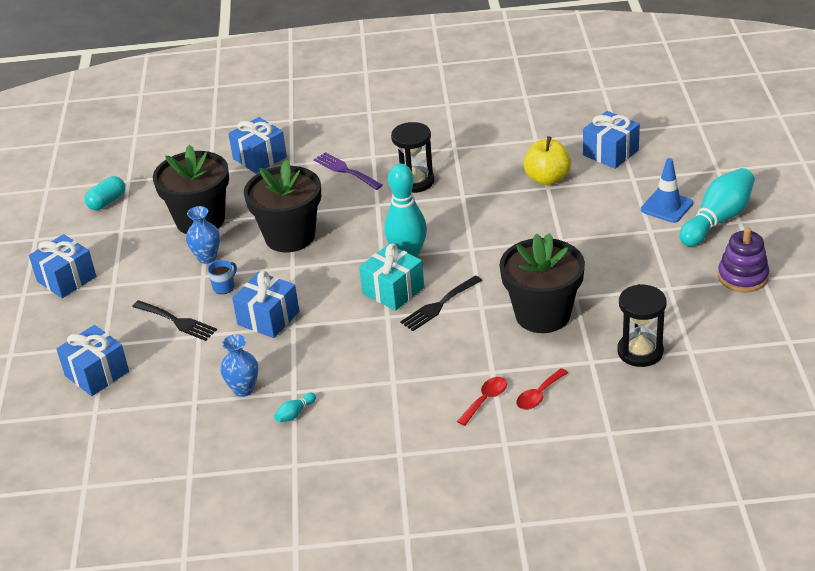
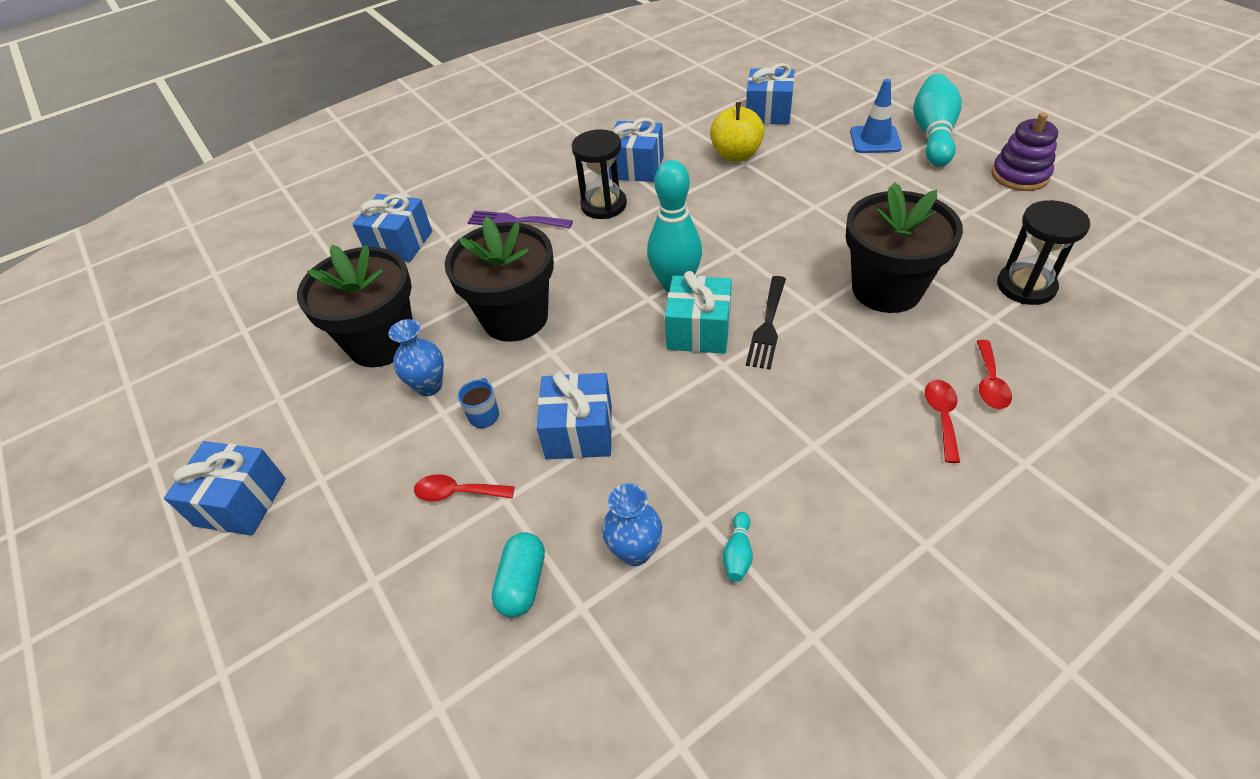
camera: 30 degrees left, 10 degrees up
blue gift [57,325,129,396] -> blue gift moved to [609,118,664,182]
turquoise capsule [85,176,125,210] -> turquoise capsule moved to [492,532,545,617]
black fork [132,300,217,341] -> red spoon [414,474,515,502]

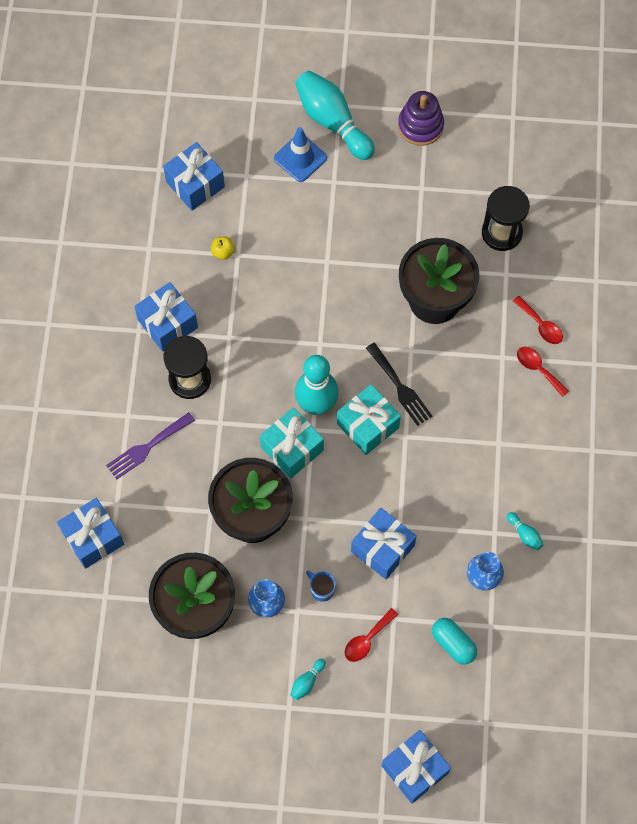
camera: 55 degrees left, 20 degrees up
blue gift [164,441,286,536] -> blue gift moved to [382,730,451,803]
yellow apple [710,102,765,161] -> yellow apple [211,236,235,260], size x0.48
none -> turquoise gift [260,407,324,479]
none -> turquoise bowling pin [290,659,326,700]

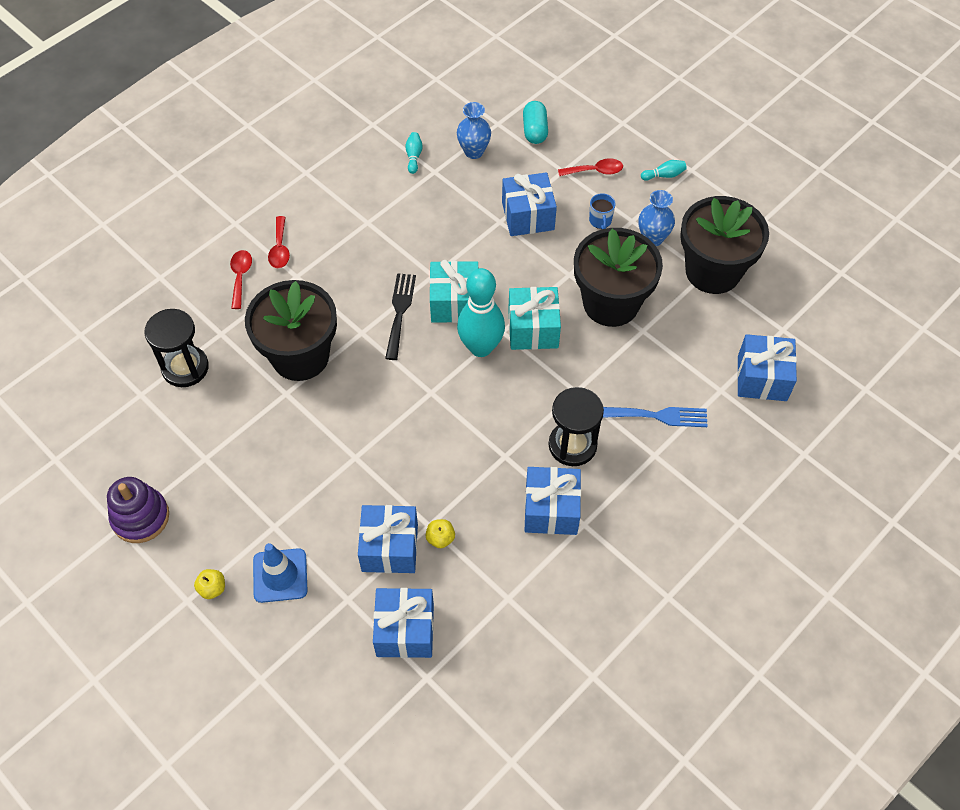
camera: 140 degrees left, 10 degrees down
purple fork [106,412,195,479] -> blue fork [603,407,708,427]
turquoise bowling pin [295,70,375,160] -> yellow apple [194,569,225,599]
blue gift [382,730,451,803] -> blue gift moved to [358,505,418,573]

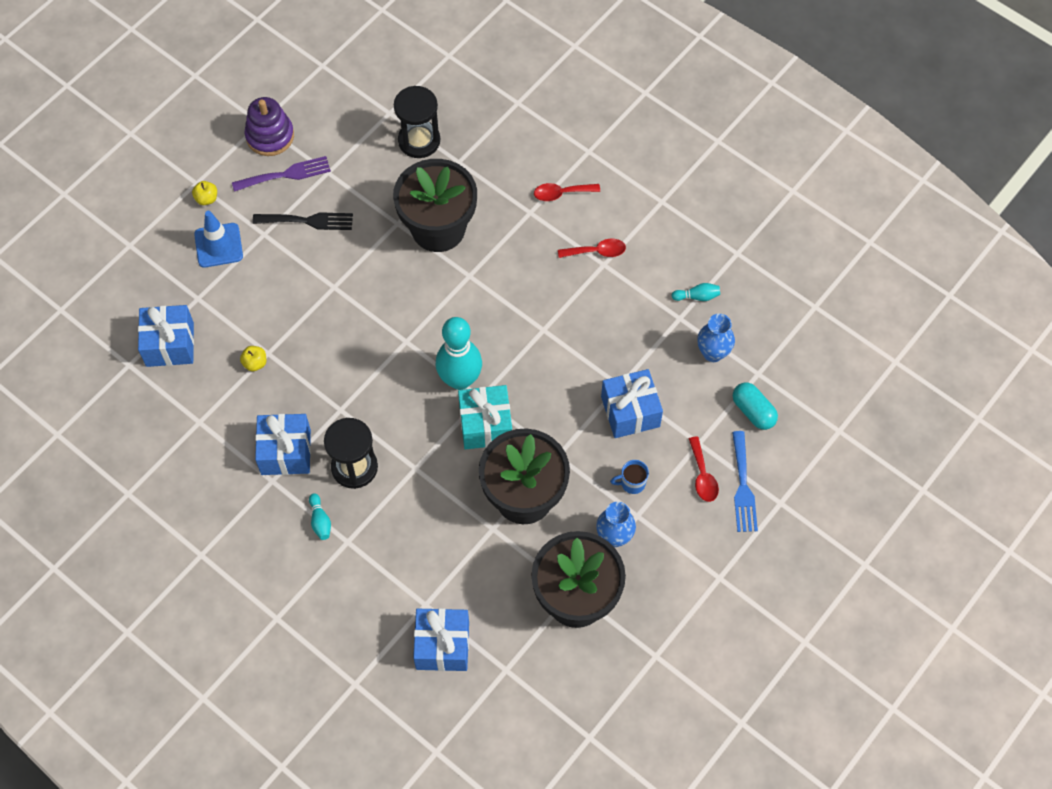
camera: 85 degrees right, 5 degrees up
red spoon [230,250,252,309] -> red spoon moved to [558,239,626,258]
blue gift [358,505,418,573] -> none
black fork [385,273,416,360] -> black fork moved to [253,212,353,230]
turquoise gift [429,260,478,323] -> none
turquoise capsule [523,101,548,144] -> turquoise capsule turned 60 degrees clockwise [733,382,778,430]
blue fork [603,407,708,427] -> blue fork moved to [732,431,758,532]
turquoise bowling pin [641,160,687,181] -> turquoise bowling pin moved to [309,493,331,540]
none -> purple fork [232,156,331,192]

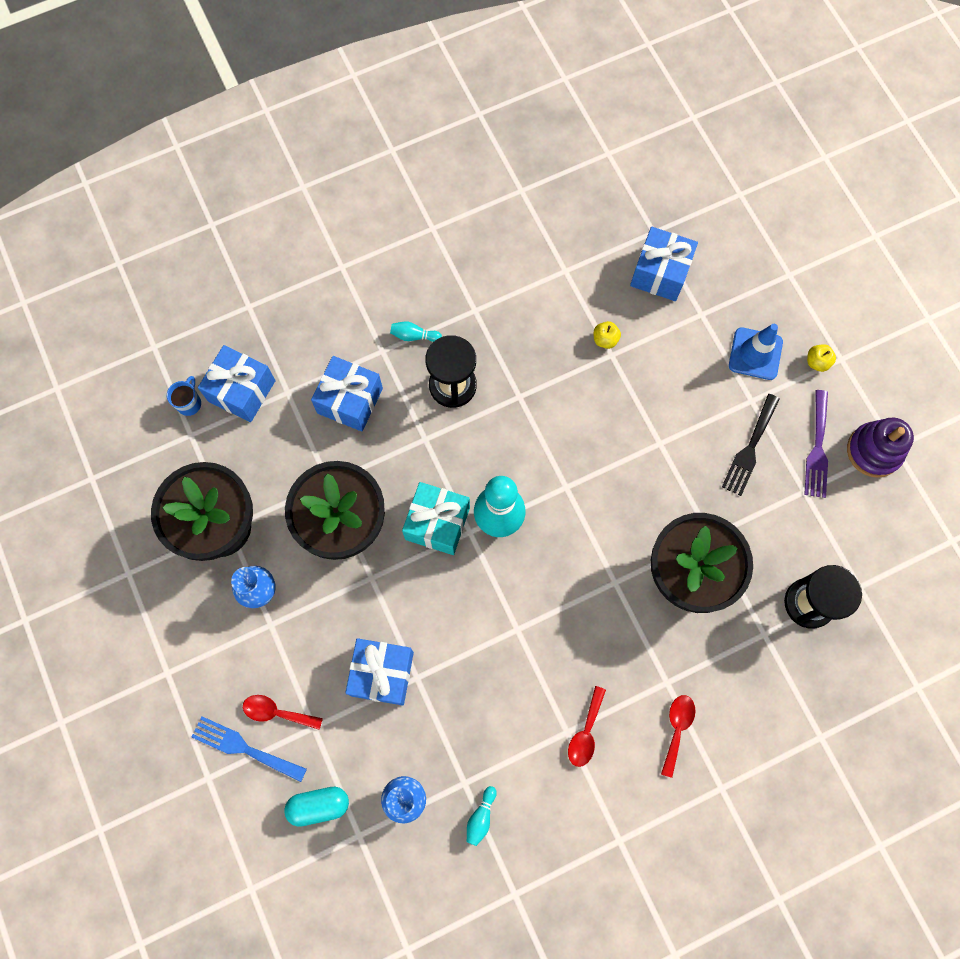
camera: 115 degrees right, 10 degrees up
blue gift [255,414,311,475] -> blue gift moved to [311,356,383,432]
blue mug [610,460,649,494] -> blue mug moved to [167,376,201,416]

